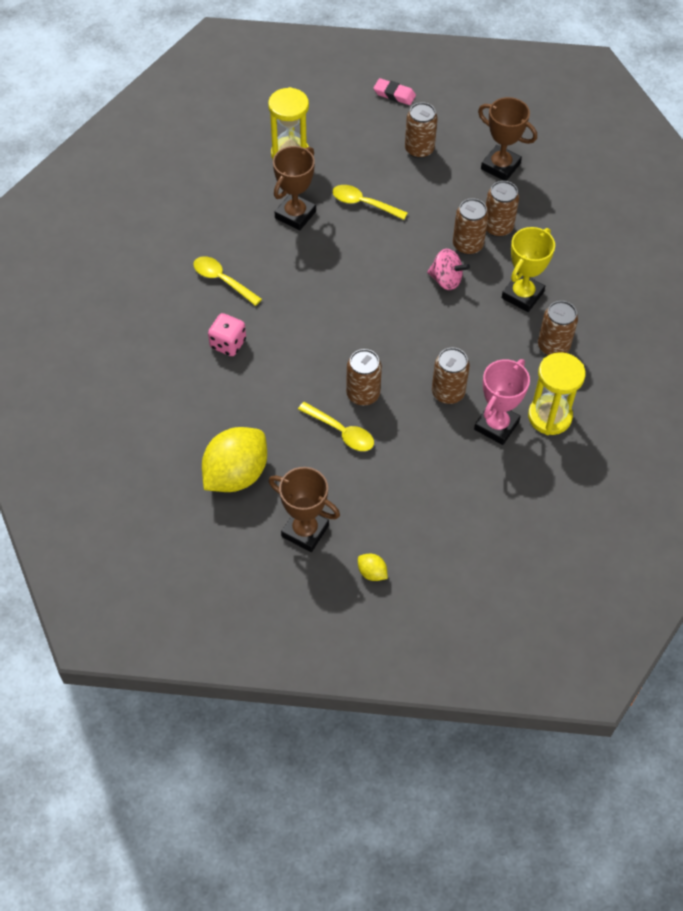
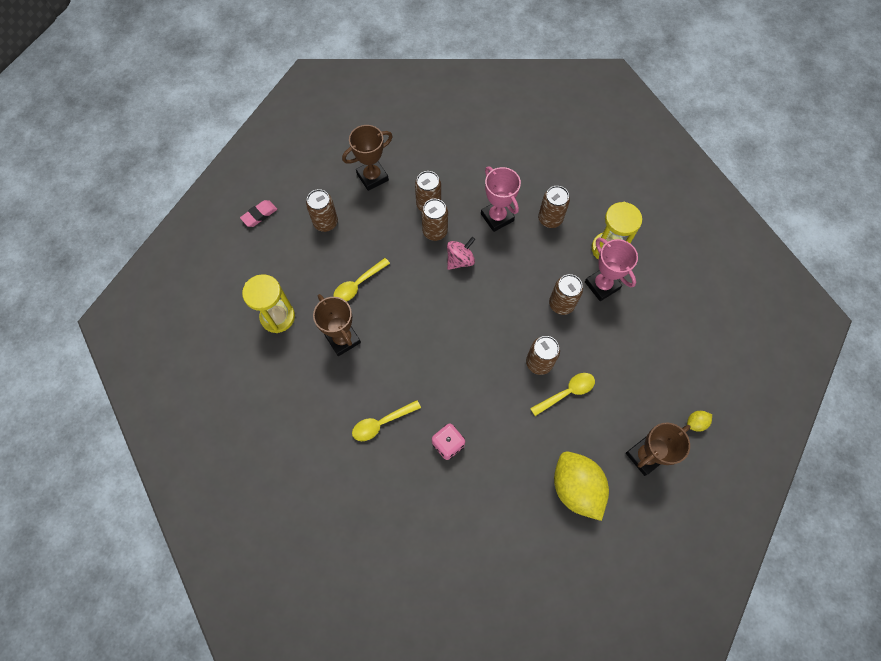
camera: 65 degrees left, 10 degrees up
yellow trophy [502,227,555,312] -> pink trophy [481,167,521,232]

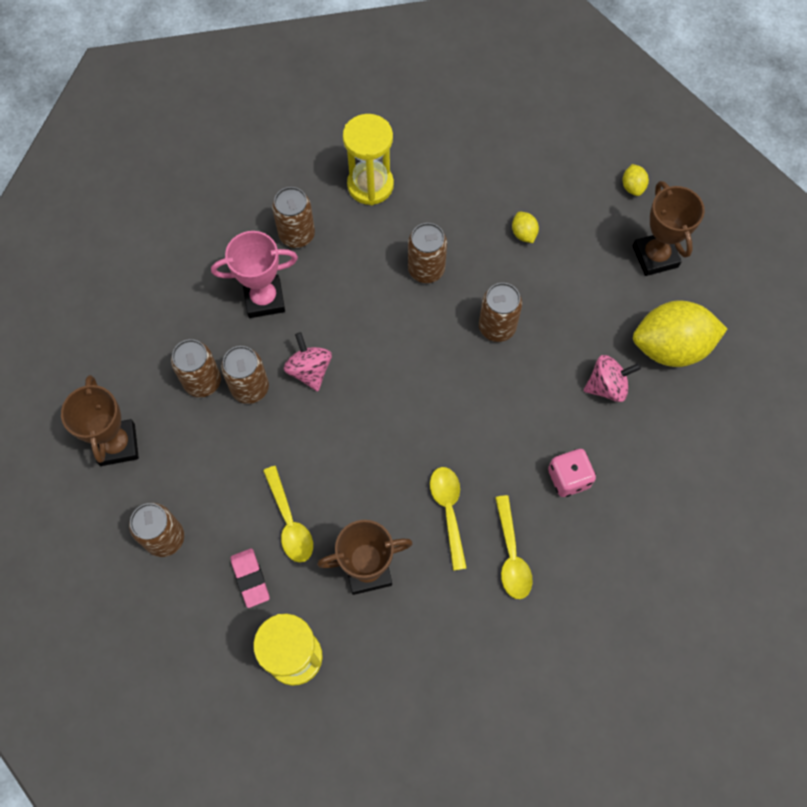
camera: 70 degrees left, 0 degrees up
pink eraser [240,200,277,227] -> pink eraser moved to [230,548,270,608]
yellow spoon [530,373,595,416] -> yellow spoon moved to [430,467,467,571]
pink trophy [585,238,638,301] -> none
none -> yellow lemon [512,212,539,243]
none -> pink spinning top [584,355,641,402]

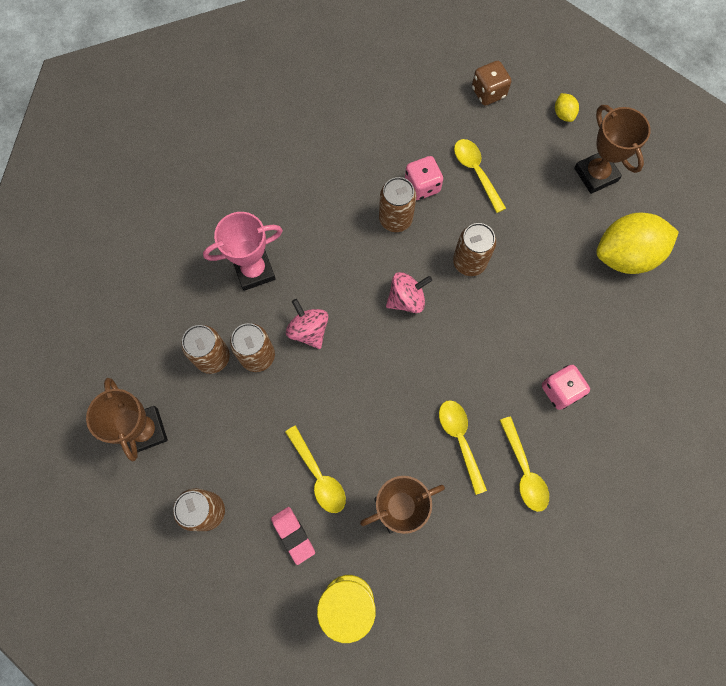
camera: 10 degrees left, 5 degrees up
brown can [272,187,315,248] -> none
yellow hourglass [343,114,394,205] -> none
yellow lemon [512,212,539,243] -> yellow spoon [454,139,506,213]
pink spinning top [584,355,641,402] -> pink spinning top moved to [386,272,432,313]
none -> pink dice [405,156,443,200]
none -> brown dice [472,61,511,105]

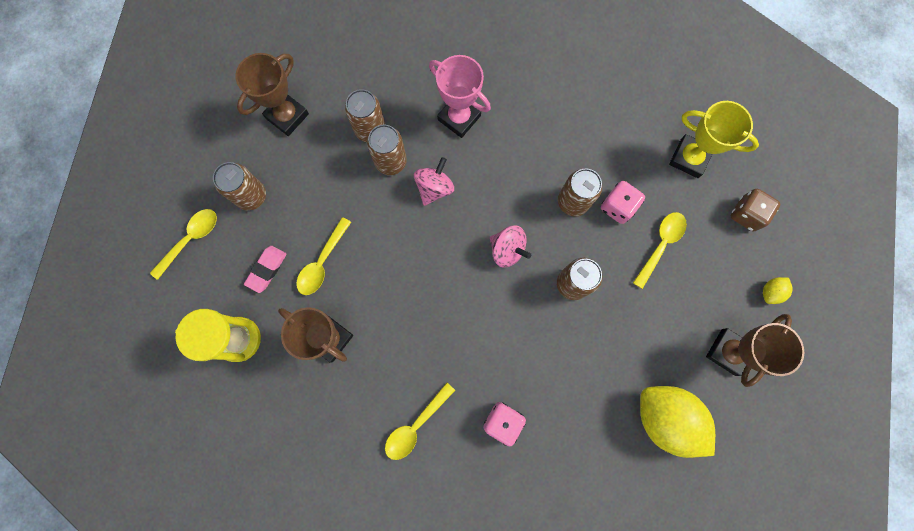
camera: 60 degrees right, 5 degrees up
yellow spoon [439,400,487,495] -> yellow spoon moved to [150,209,217,280]
none -> yellow trophy [669,101,759,178]

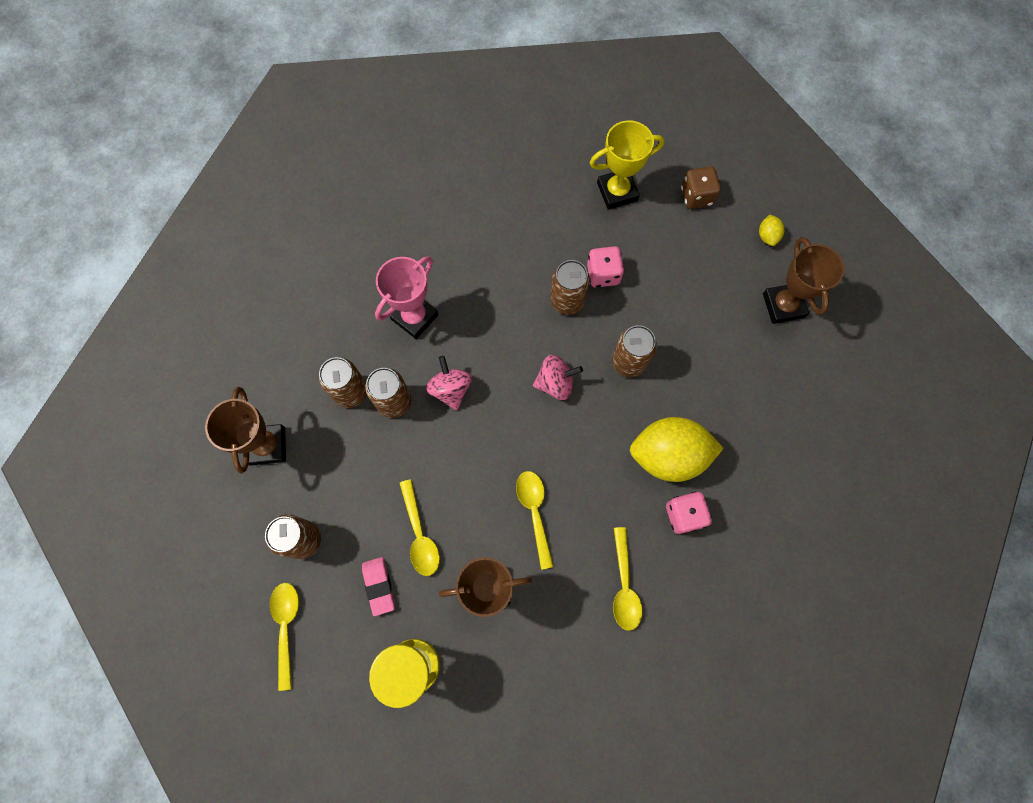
camera: 45 degrees left, 5 degrees down
pink trophy [429,55,491,138] -> pink trophy turned 45 degrees counterclockwise [375,256,438,339]
yellow spoon [633,212,687,289] -> yellow spoon moved to [516,471,554,570]
yellow lemon [640,386,715,458] -> yellow lemon moved to [630,417,724,482]

